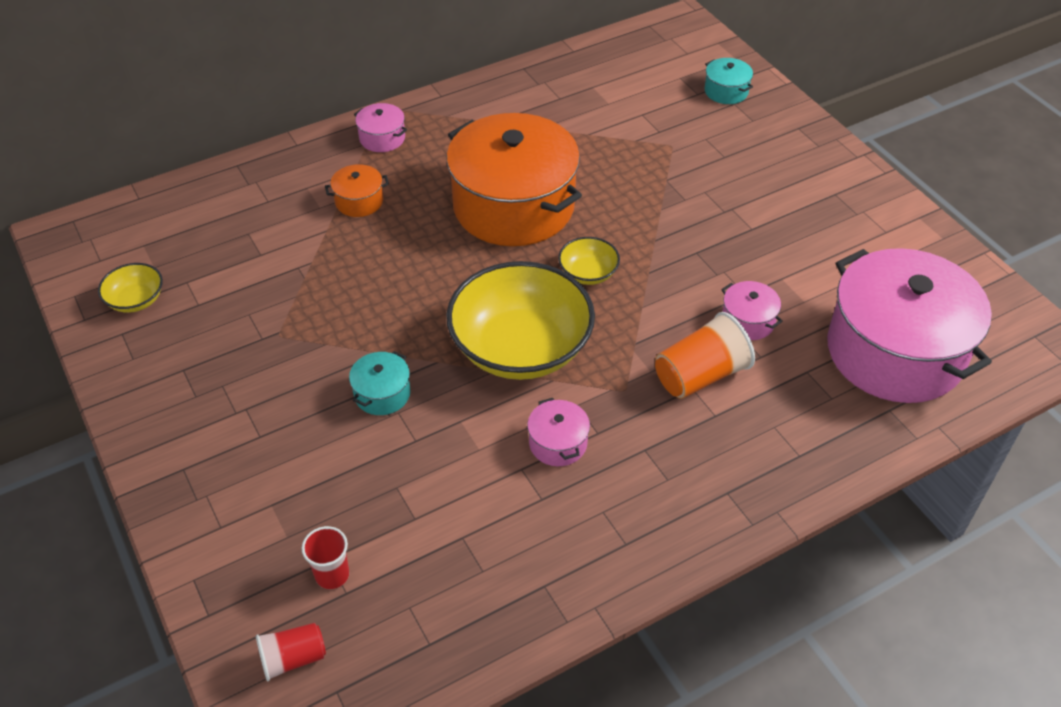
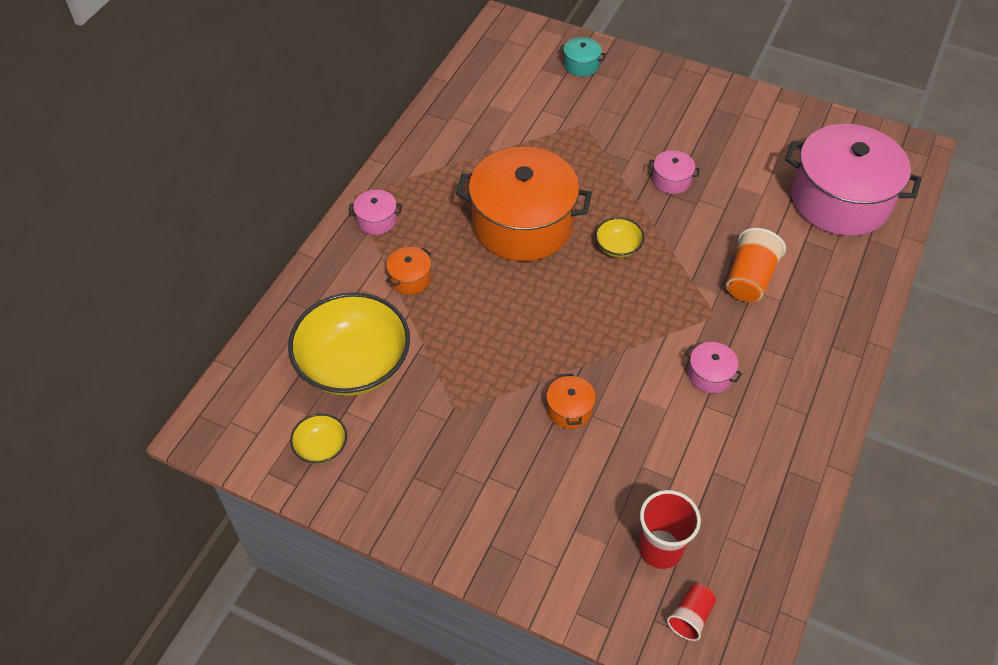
camera: 35 degrees left, 5 degrees up
red cup [302,526,349,589] -> red cup [638,490,701,569], size x1.65
turquoise pot [349,351,411,415] -> orange pot [546,373,596,429]
yellow bowl [446,261,595,380] -> yellow bowl moved to [288,292,410,396]
pink pot [721,281,783,340] -> pink pot moved to [648,150,700,194]

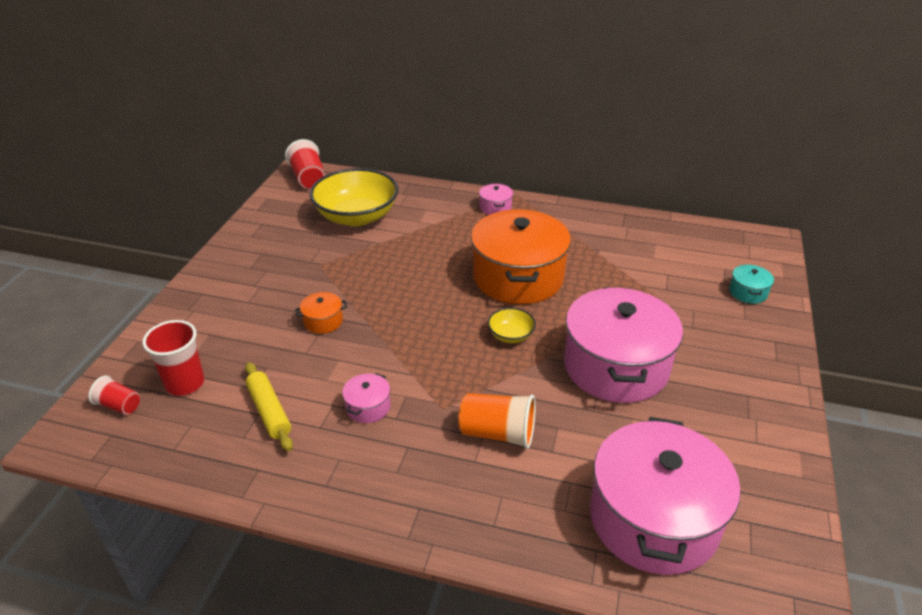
camera: 80 degrees right, 15 degrees down
yellow bowl [290,414,347,464] -> none
orange pot [386,247,431,294] -> none
pink pot [648,150,700,194] -> pink pot [564,287,683,403], size x2.49
none -> yellow rolling pin [245,362,293,451]
none -> red cup [285,139,325,189]

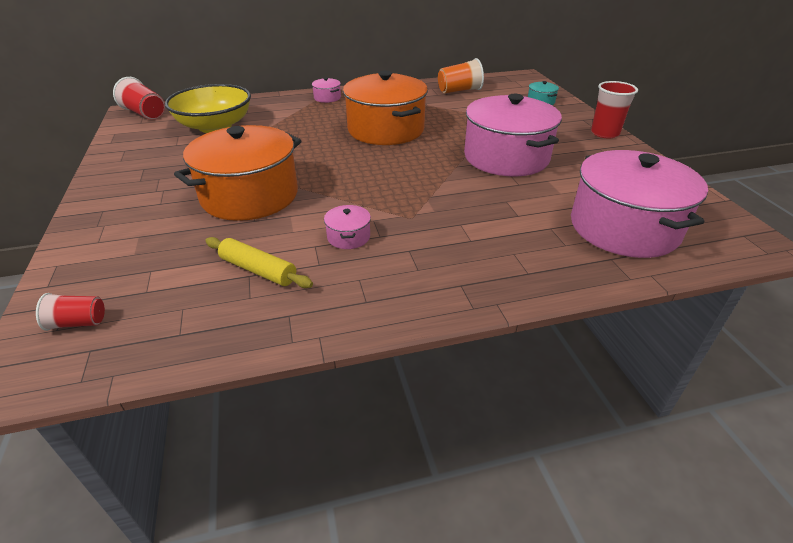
camera: 30 degrees left, 0 degrees up
red cup [142,320,205,396] -> red cup moved to [591,81,638,138]
orange pot [295,292,347,334] -> orange pot [174,125,301,221], size x2.49
orange cup [459,393,536,449] -> orange cup moved to [438,58,484,93]
yellow bowl [488,308,536,343] -> none

